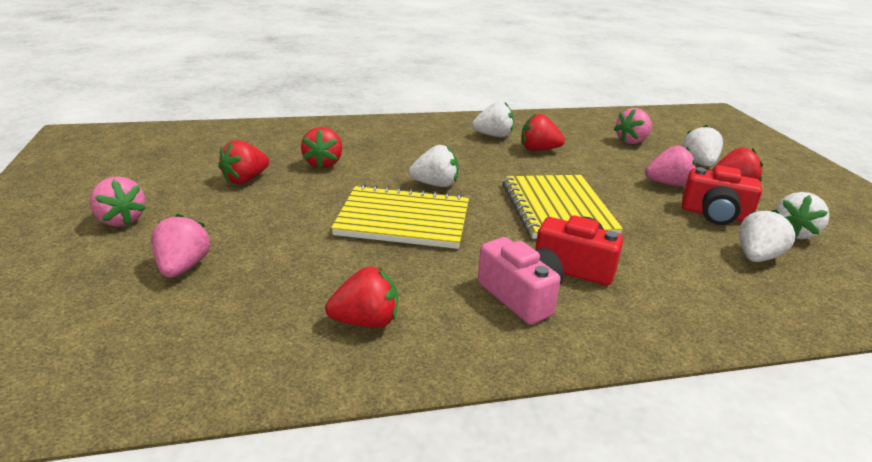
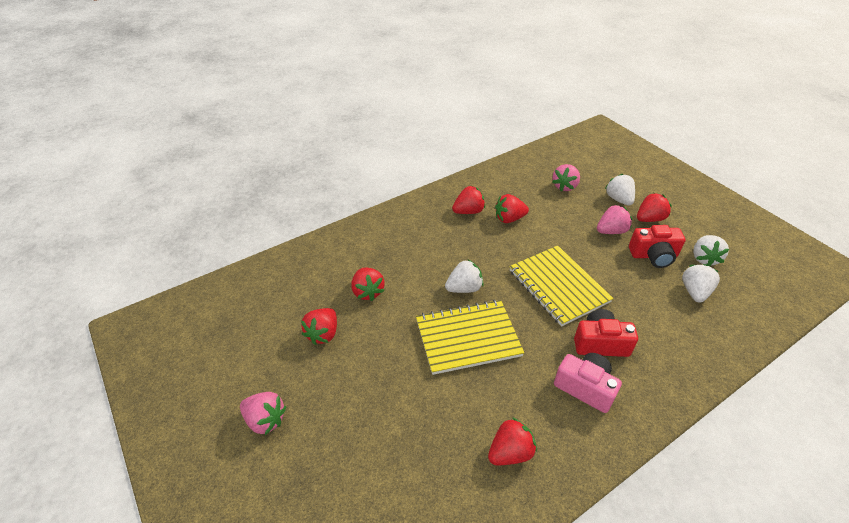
camera: 20 degrees left, 15 degrees up
pink strawberry [151,214,210,278] -> none
white strawberry [472,102,514,137] -> red strawberry [452,186,485,214]

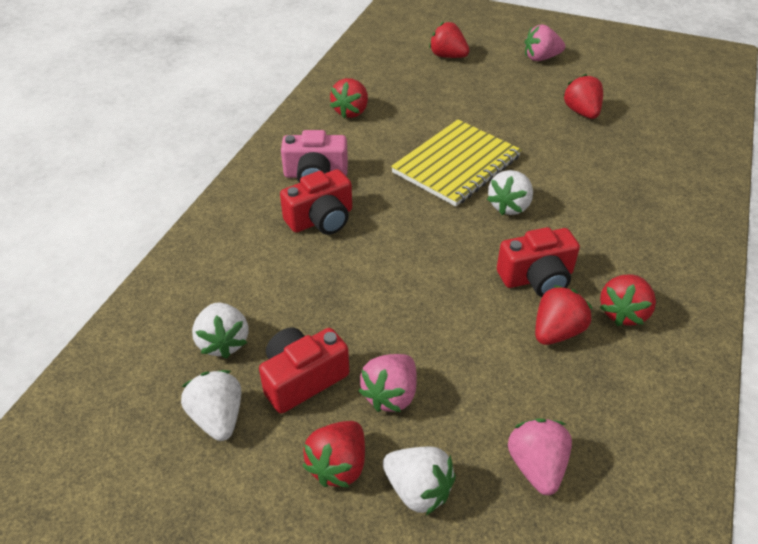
camera: 145 degrees right, 0 degrees up
red strawberry [351,267,385,301] -> red strawberry moved to [429,22,470,58]
yellow notebook [509,246,613,326] -> none
none -> red camera [497,227,580,297]

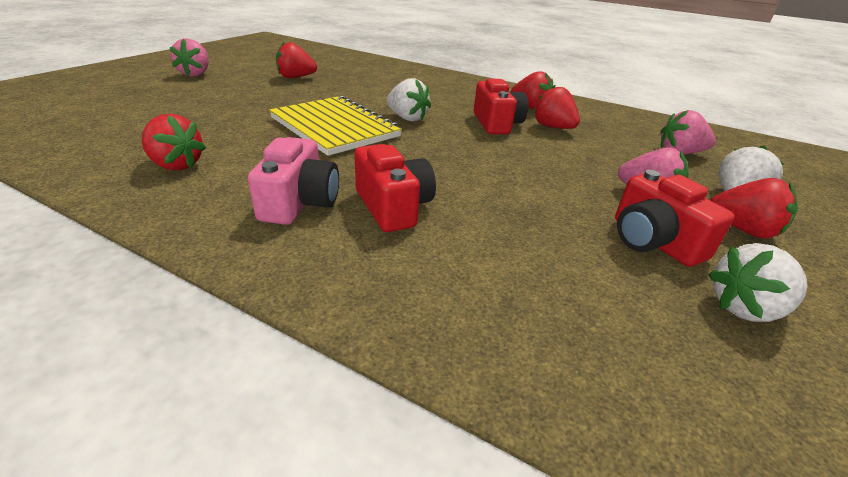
camera: 85 degrees left, 10 degrees down
white strawberry [192,302,248,359] -> none
red strawberry [429,22,470,58] -> none

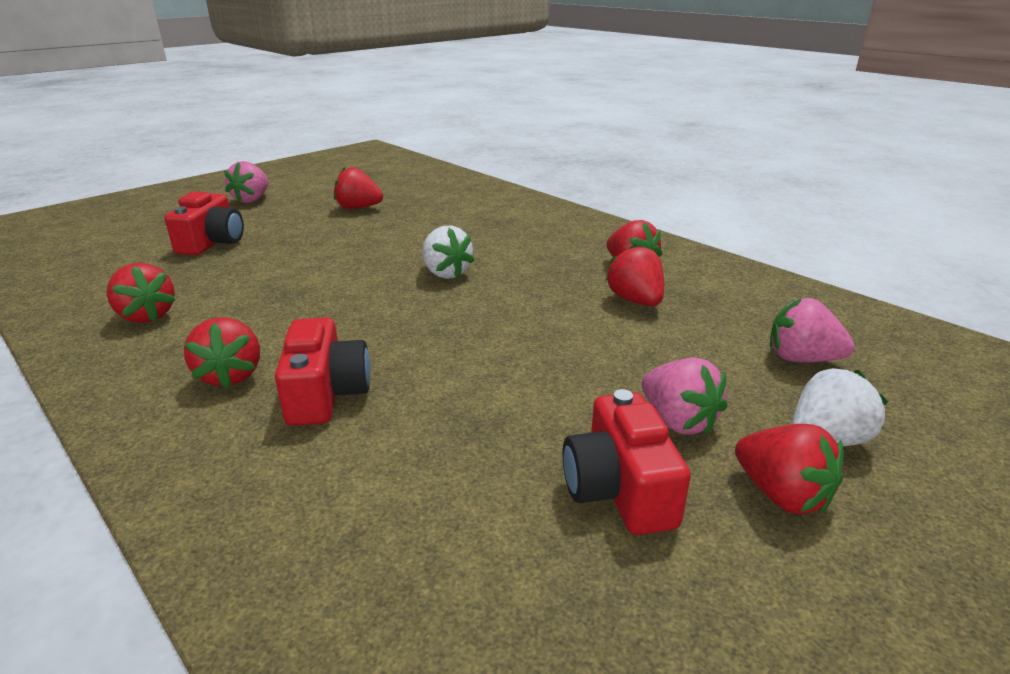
camera: 20 degrees right, 5 degrees down
pink camera [248,137,339,225] -> red strawberry [184,317,260,389]
yellow notebook [269,96,402,156] -> none
red camera [473,79,528,134] -> red camera moved to [165,192,244,255]
white strawberry [708,243,808,322] -> none

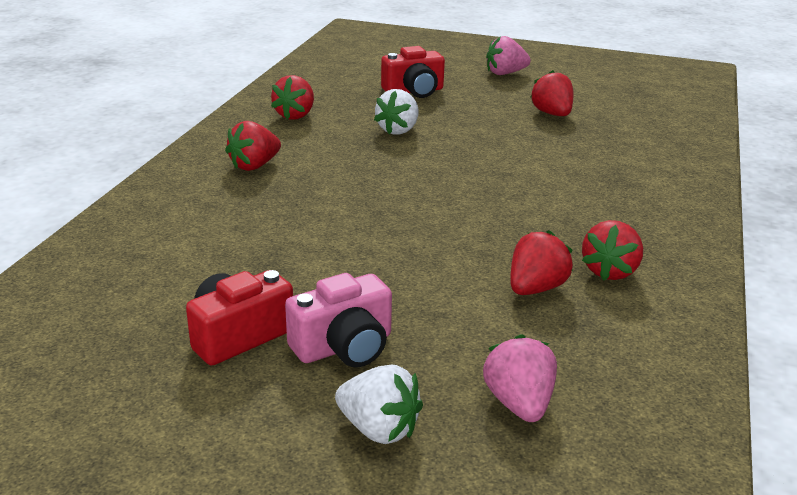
camera: 60 degrees right, 0 degrees up
red camera [275,317,371,426] -> none
white strawberry [422,226,475,279] -> white strawberry moved to [374,89,418,135]
pink strawberry [642,357,727,435] -> pink camera [285,273,392,367]
red strawberry [735,424,844,514] -> none

